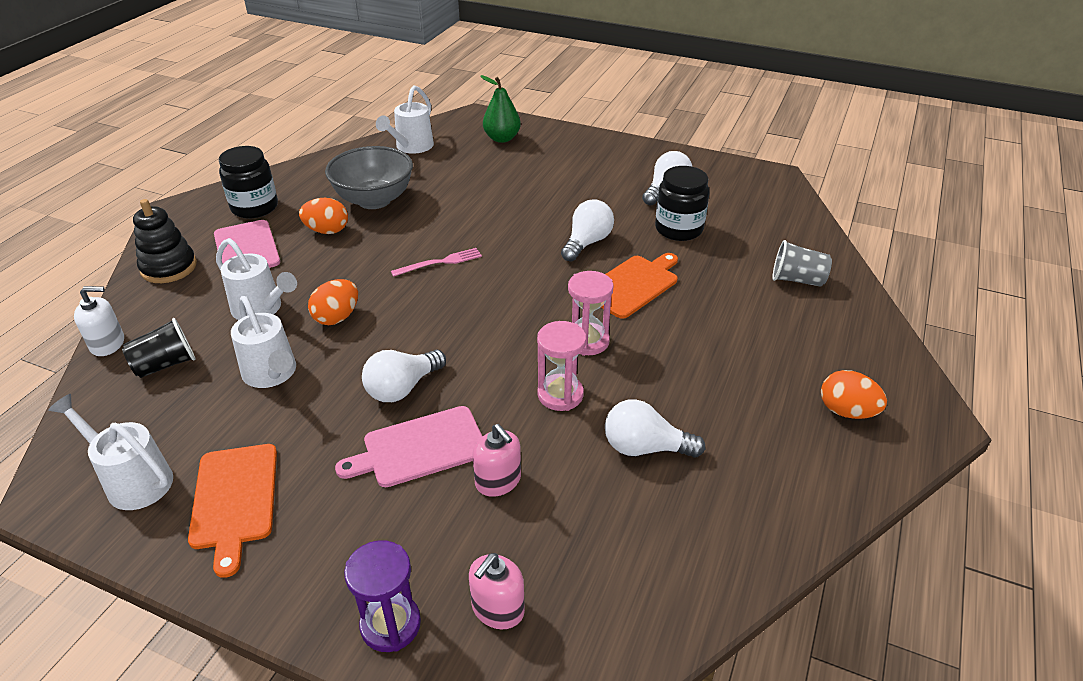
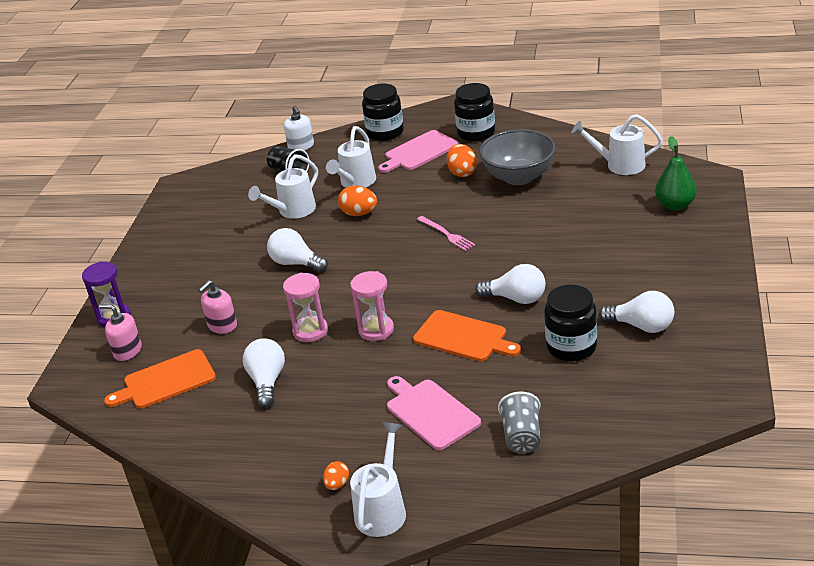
camera: 80 degrees right, 5 degrees down
white watering can [48,394,173,510] -> white watering can moved to [350,422,406,537]
black stacking toy [133,199,197,283] -> black jar [362,83,404,141]
orange cutting board [188,444,277,578] -> orange cutting board moved to [104,349,216,409]
pink cutting board [335,406,482,487] -> pink cutting board moved to [387,376,481,450]
orange egg [821,370,887,419] -> orange egg [323,461,349,490], size x0.61

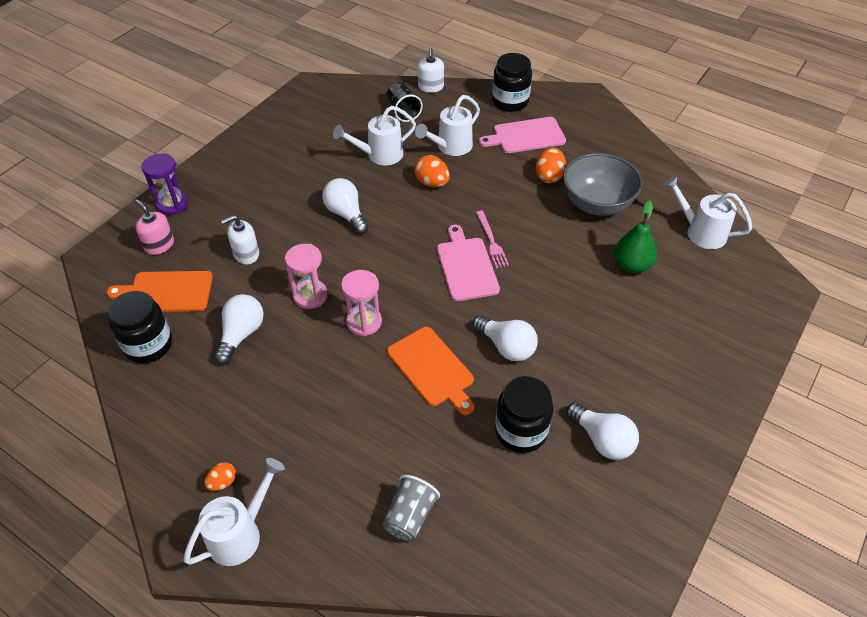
camera: 20 degrees right, 15 degrees up
pink soap dispenser [199,280,237,334] -> white soap dispenser [221,215,259,264]
pink cutting board [387,376,481,450] -> pink cutting board moved to [437,225,500,301]
black jar [454,83,495,142] -> black jar moved to [108,291,172,363]
green pear [655,136,697,211] -> green pear moved to [614,200,657,273]

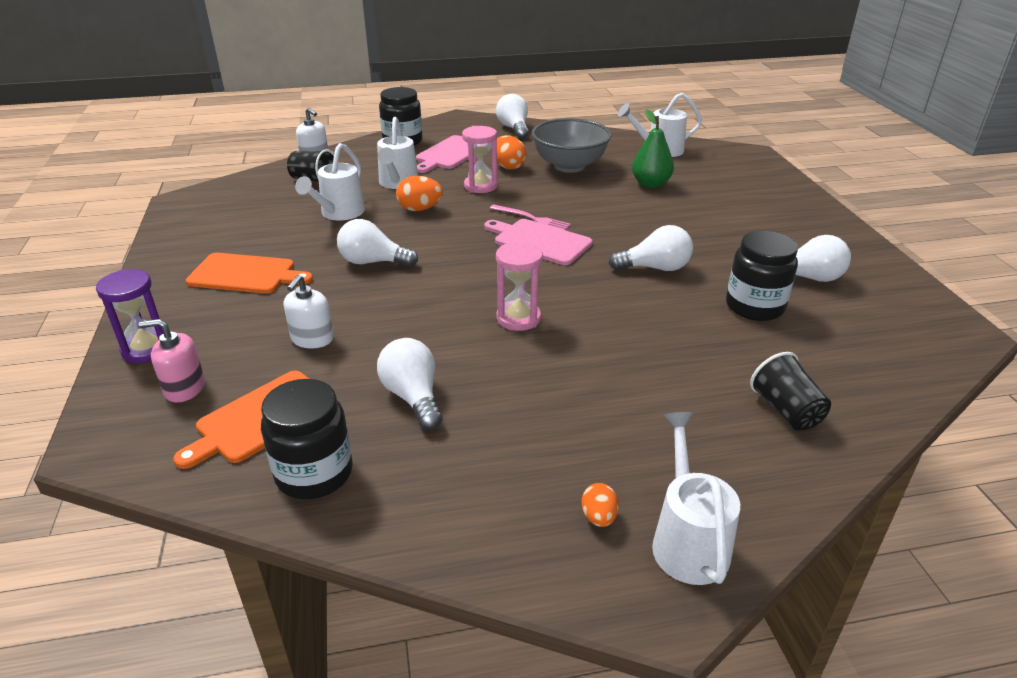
camera: 45 degrees left, 15 degrees down
pink hourglass [285,244,328,309] -> pink hourglass moved to [462,126,497,193]
grey cup [382,475,440,541] -> black cup [750,352,831,431]
orange cutting board [387,327,474,415] -> orange cutting board moved to [186,253,313,294]
none -> white light bulb [496,94,529,139]

